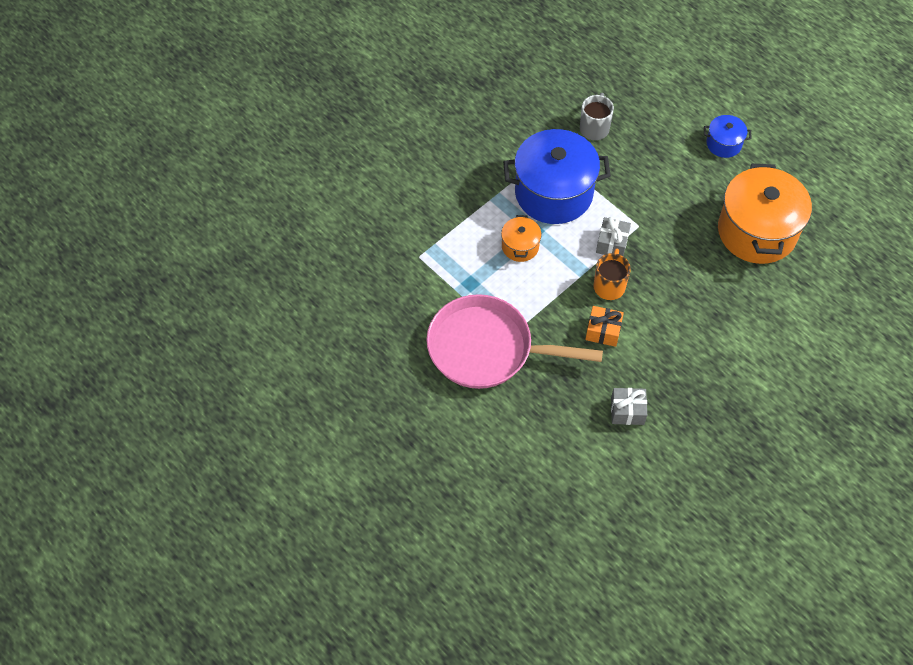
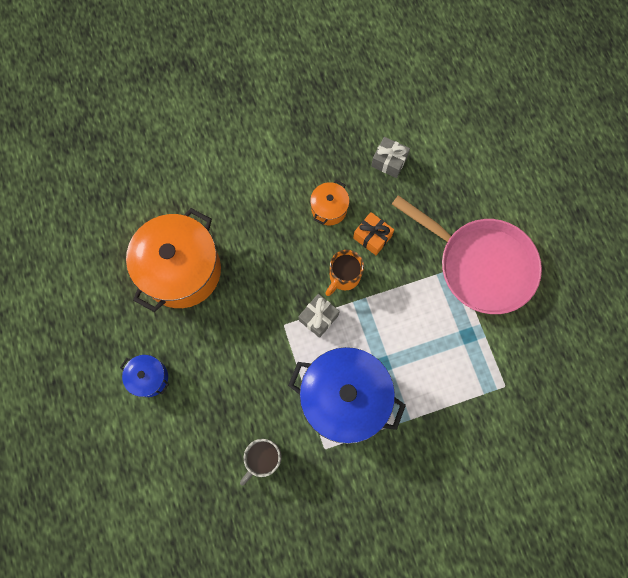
camera: 155 degrees left, 15 degrees up
orange pot [501,215,542,262] -> orange pot moved to [310,180,349,225]

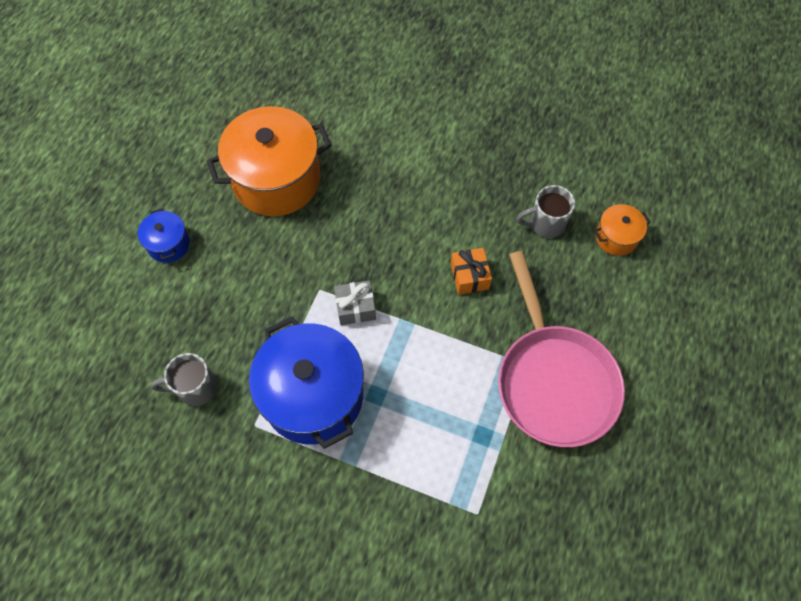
camera: 40 degrees right, 10 degrees down
orange pot [310,180,349,225] -> orange pot moved to [594,204,651,256]
orange mug [325,250,364,296] -> none
grey gift [371,137,410,178] -> grey mug [516,185,575,238]

